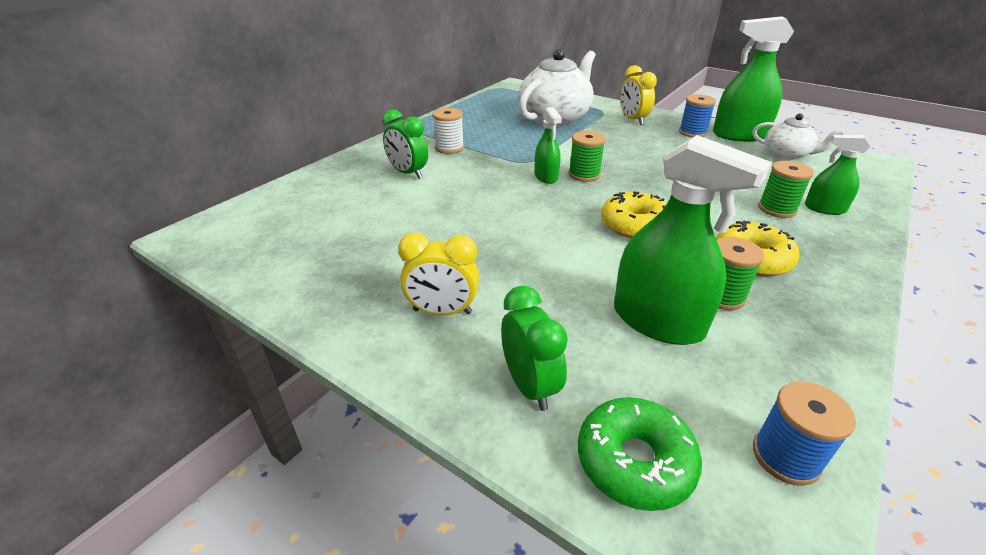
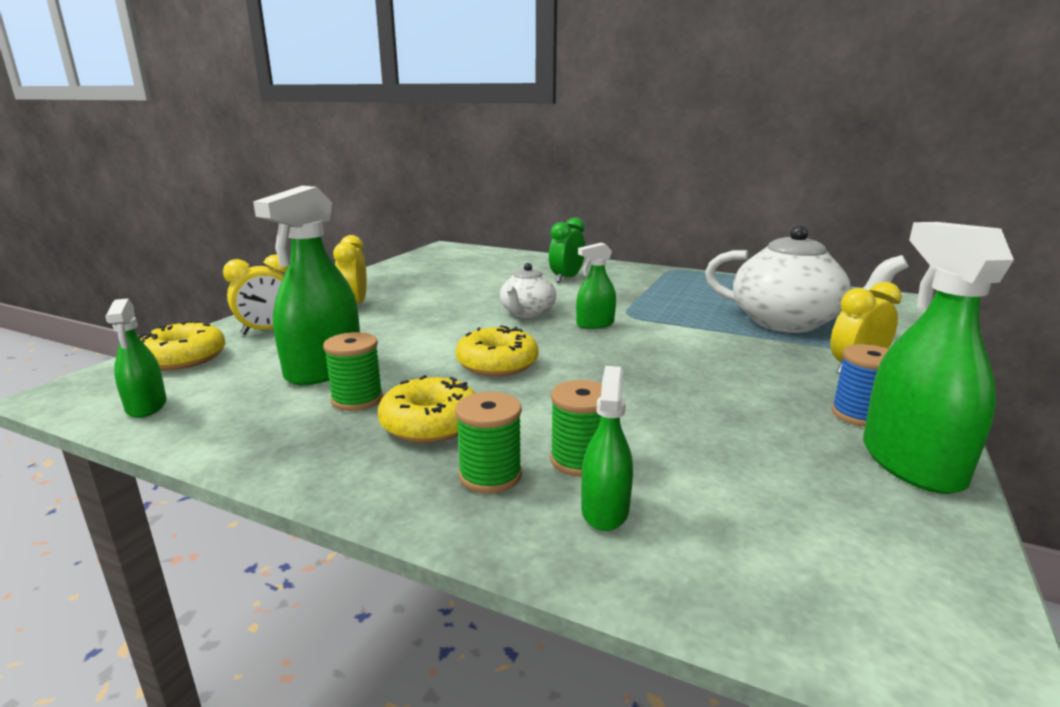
camera: 80 degrees right, 15 degrees down
white spool [433,108,464,154] -> none
green clock [501,286,568,411] -> yellow clock [223,254,288,335]
green spool [569,131,606,182] -> green spool moved to [455,392,522,493]
green donut [578,397,702,511] -> yellow donut [139,320,226,370]
white teapot [752,113,844,160] -> white teapot moved to [500,263,556,318]
blue spool [753,381,856,486] -> green spray bottle [105,299,167,418]

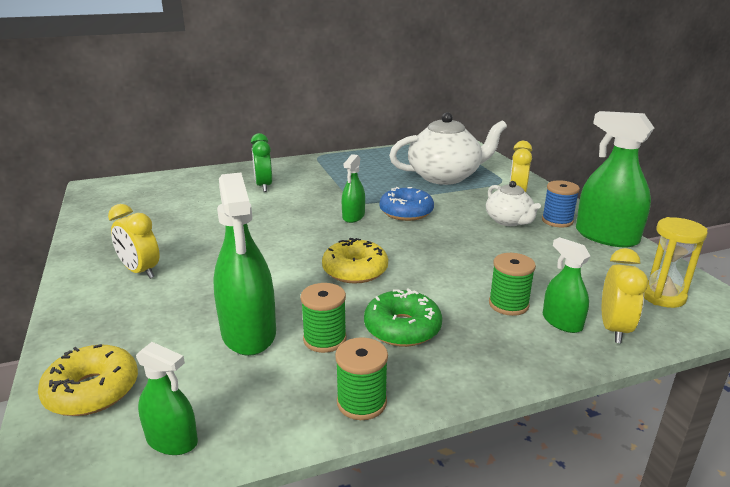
camera: 45 degrees left, 5 degrees up
yellow clock [223,254,288,335] -> yellow clock moved to [602,248,648,343]
yellow donut [378,375,475,443] -> green donut [364,288,442,347]
green spool [455,392,522,493] -> green spool moved to [335,337,388,420]
white teapot [500,263,556,318] -> white teapot moved to [486,181,541,226]
none -> blue donut [380,187,434,221]
none -> yellow hourglass [644,217,708,308]

